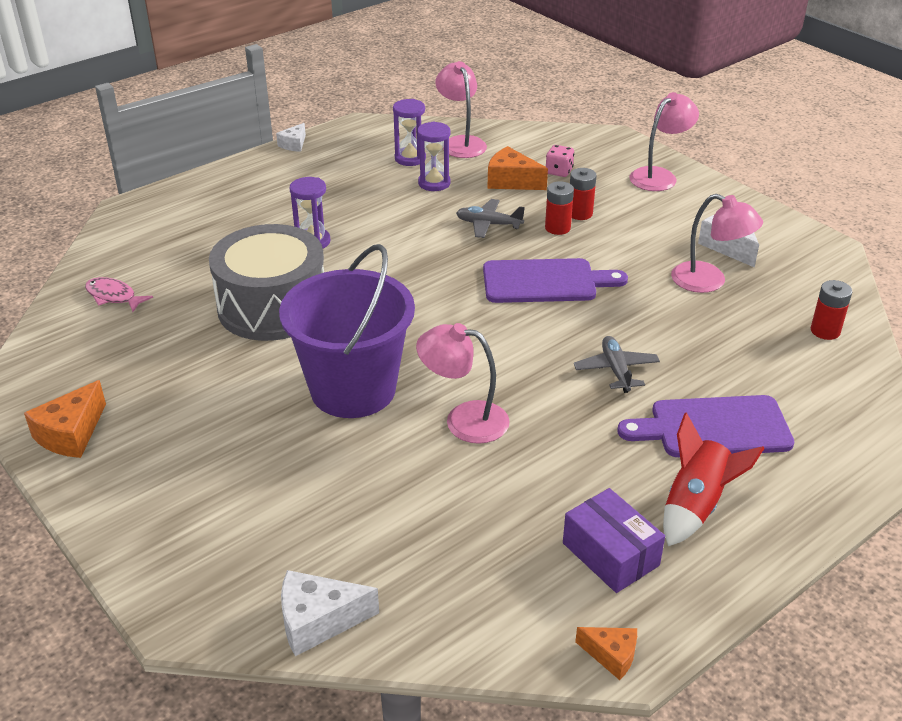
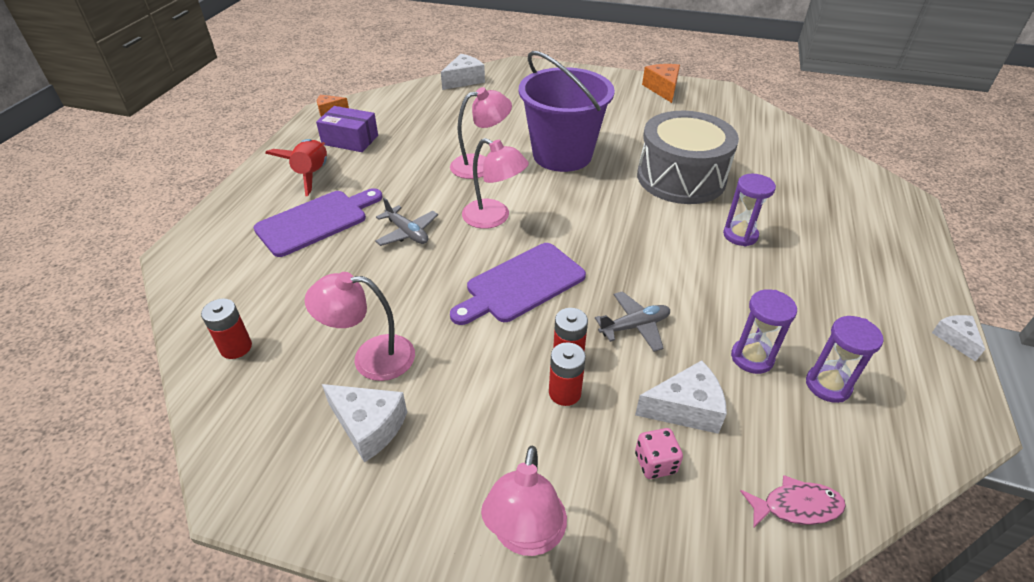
camera: 145 degrees right, 5 degrees up
pink fish [85,277,153,312] -> pink fish moved to [740,475,846,527]
pink lamp [435,61,487,158] -> pink lamp moved to [462,138,529,229]
orange cheese [487,146,548,190] -> white cheese [635,360,727,434]

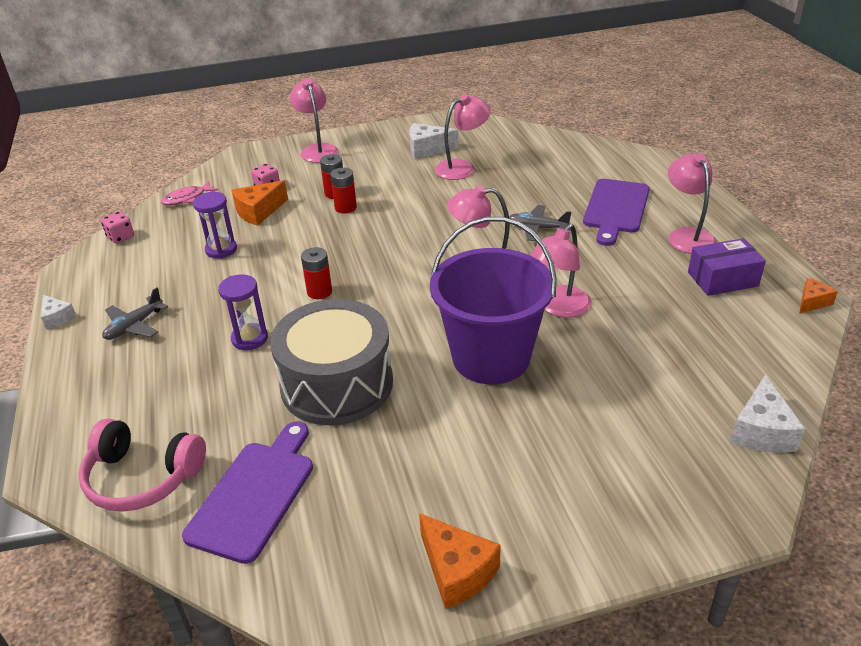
camera: 150 degrees right, 5 degrees down
red battery [201,299,252,359] -> red battery moved to [301,247,332,299]
red rocket [265,139,327,196] -> pink lamp [668,153,717,254]
purple cutting board [450,243,586,325] -> purple cutting board moved to [182,421,313,564]
grey plane [595,291,670,352] -> grey plane moved to [102,287,168,340]
white cheese [635,360,727,434] -> orange cheese [232,180,288,226]
purple hourglass [806,316,884,403] -> none
none -> pink headphones [79,418,206,512]
none -> pink dice [101,211,134,243]

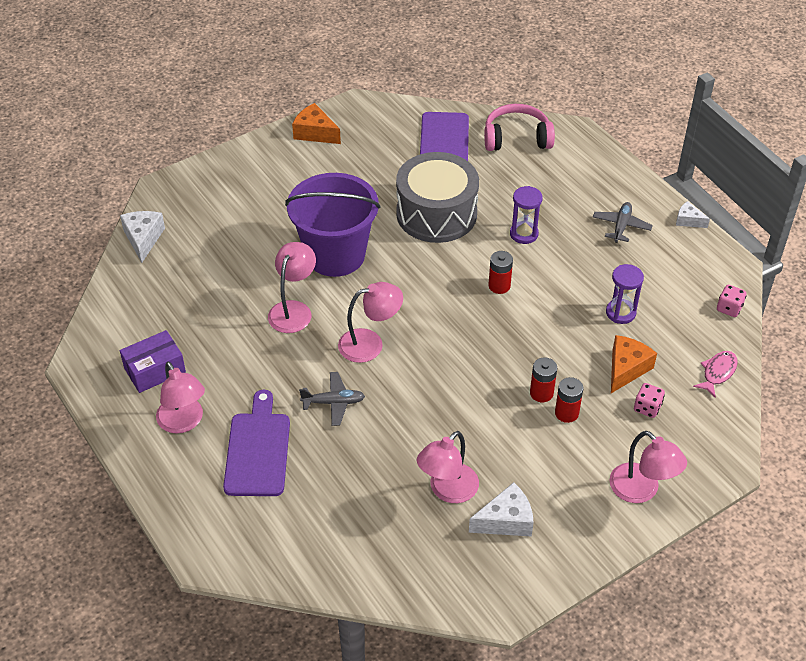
camera: 160 degrees right, 10 degrees up
orange cheese [799,278,838,314] -> none

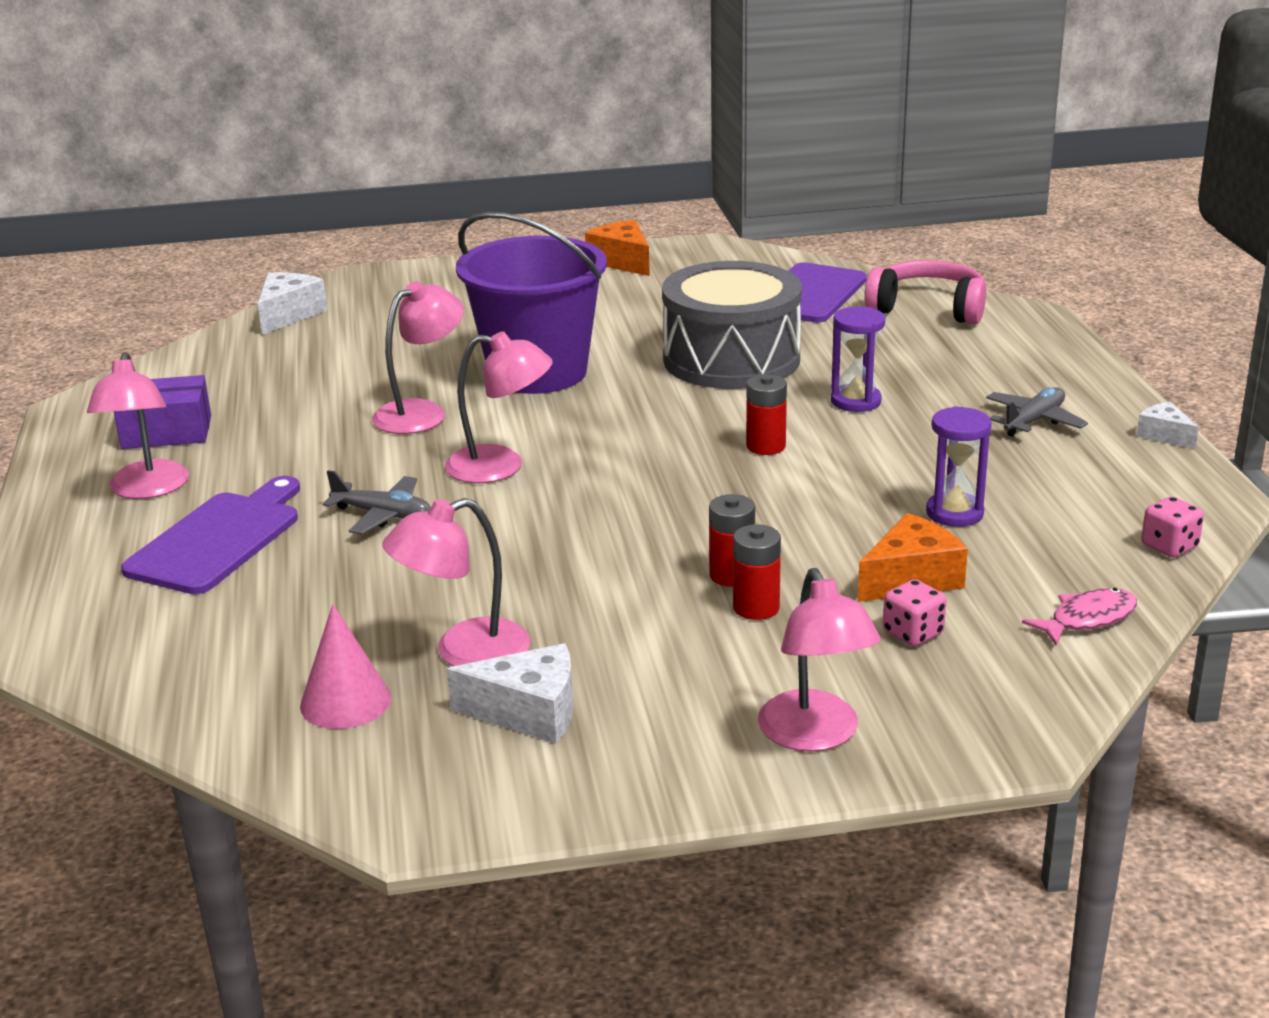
camera: 25 degrees right, 20 degrees down
none -> pink cone [300,604,391,729]

